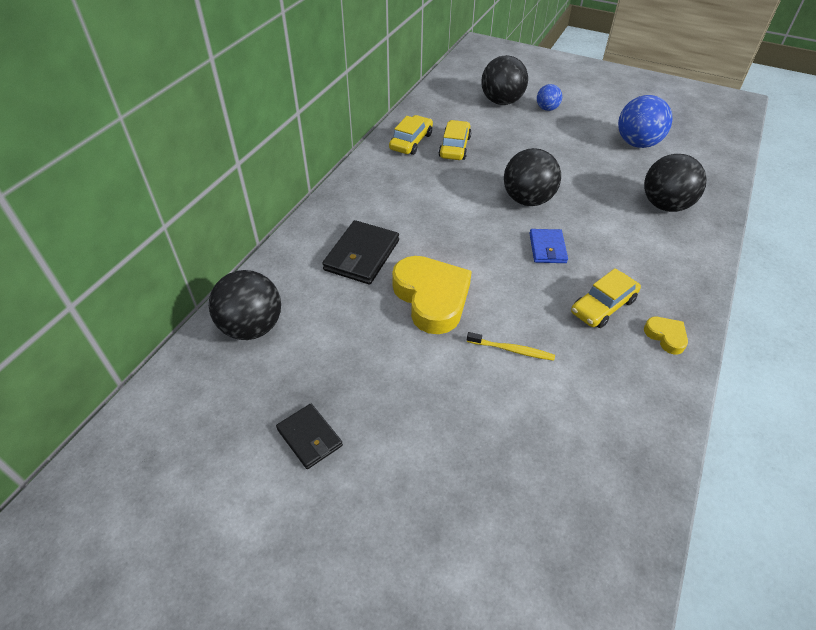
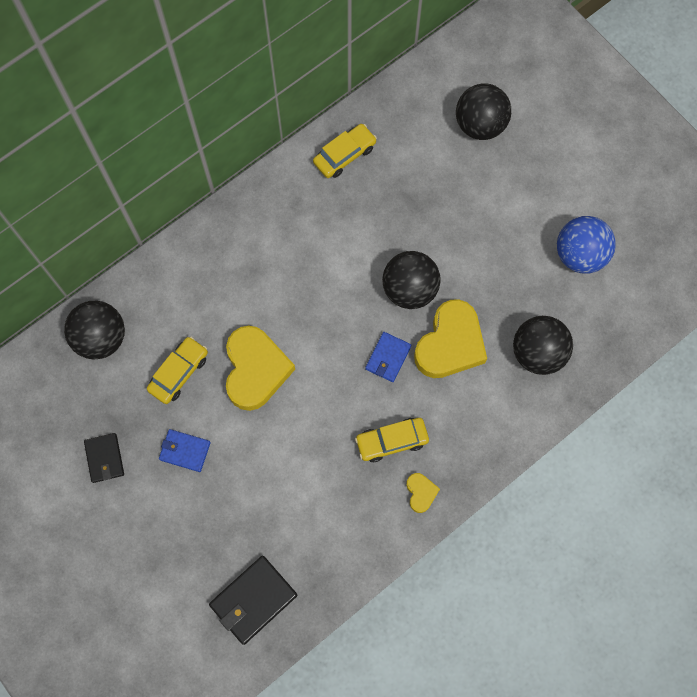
camera: 25 degrees right, 25 degrees up
black wallet [322,220,399,285] -> black wallet moved to [209,556,297,645]
yellow car [438,120,471,160] -> yellow car moved to [147,337,208,404]
yellow toothbrush [467,332,555,361] -> none
blue ball [537,84,562,111] -> none
none -> blue wallet [159,429,211,472]
none -> yellow heart [414,299,487,378]

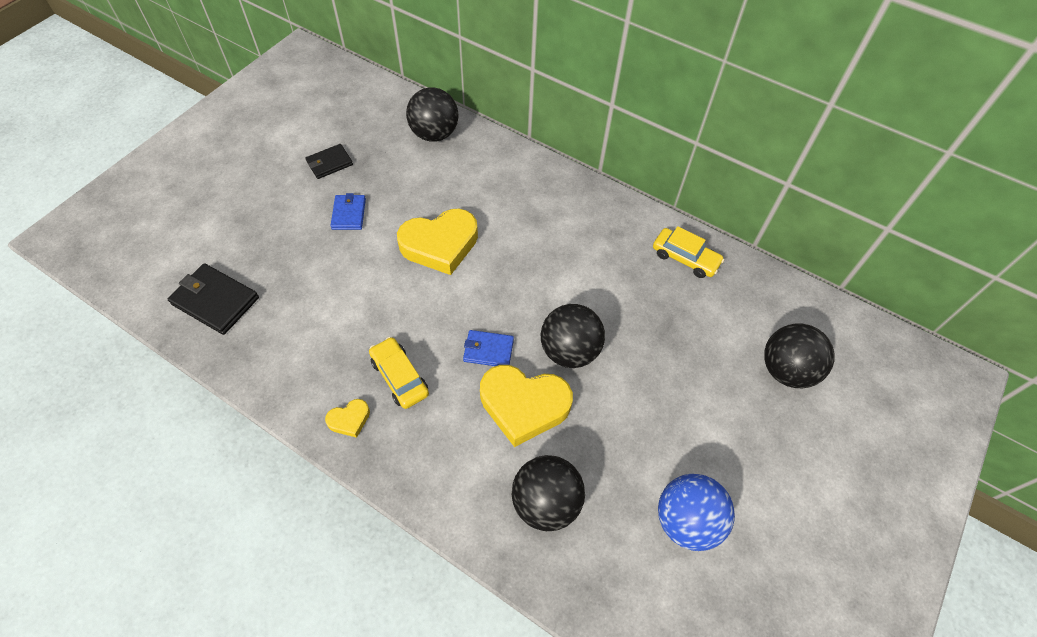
camera: 70 degrees right, 15 degrees down
yellow car [147,337,208,404] -> none

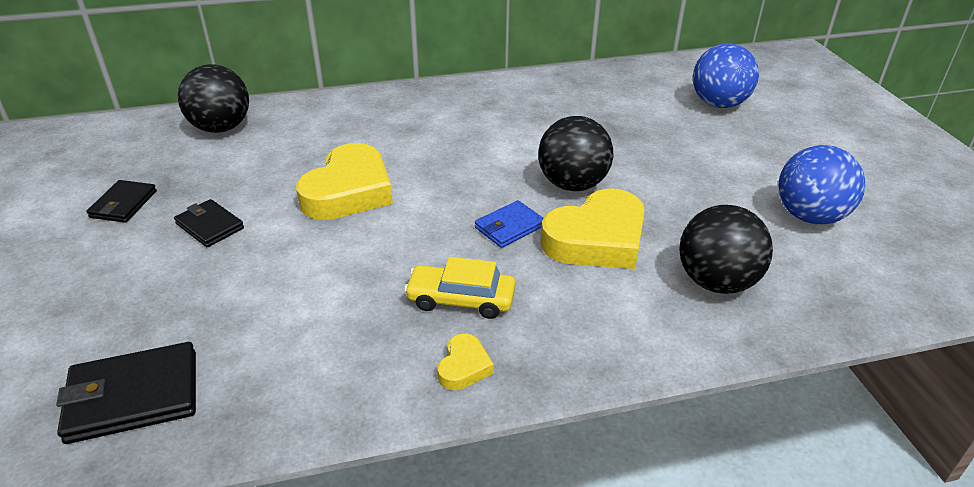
camera: 45 degrees left, 20 degrees down
blue wallet [330,193,366,230] -> black wallet [174,199,244,247]
yellow car [653,226,724,278] -> none
black ball [764,324,835,388] -> blue ball [693,43,759,108]

